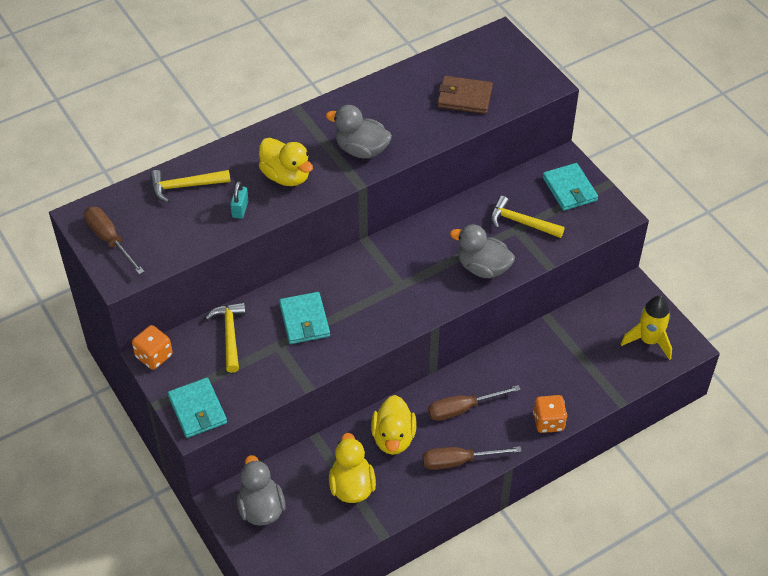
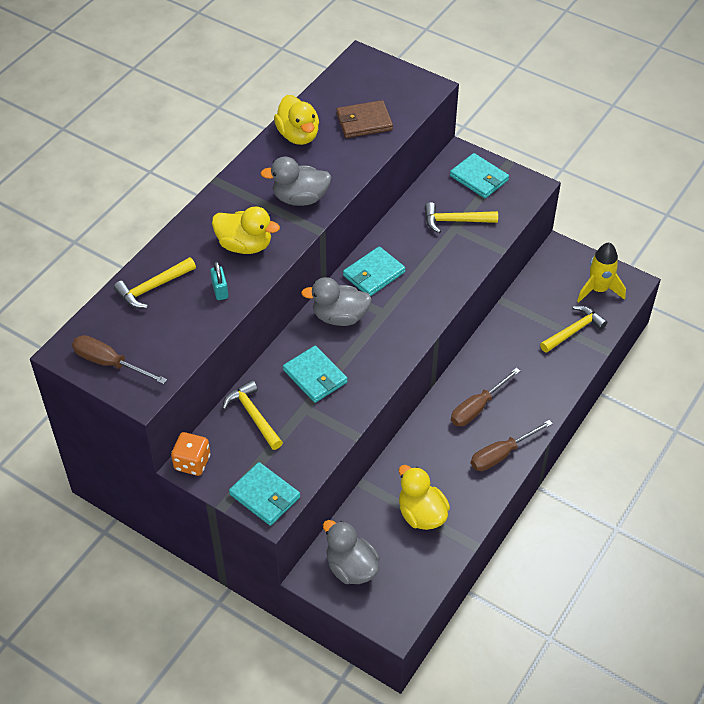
camera: 25 degrees left, 0 degrees up
yellow duck [371,395,417,455] -> yellow duck moved to [274,95,319,145]
grey duck [450,225,515,278] -> grey duck moved to [301,277,372,326]
orange dice [533,395,567,433] -> none
none -> turquoise wallet [343,246,406,296]
none -> yellow hammer [540,306,607,353]

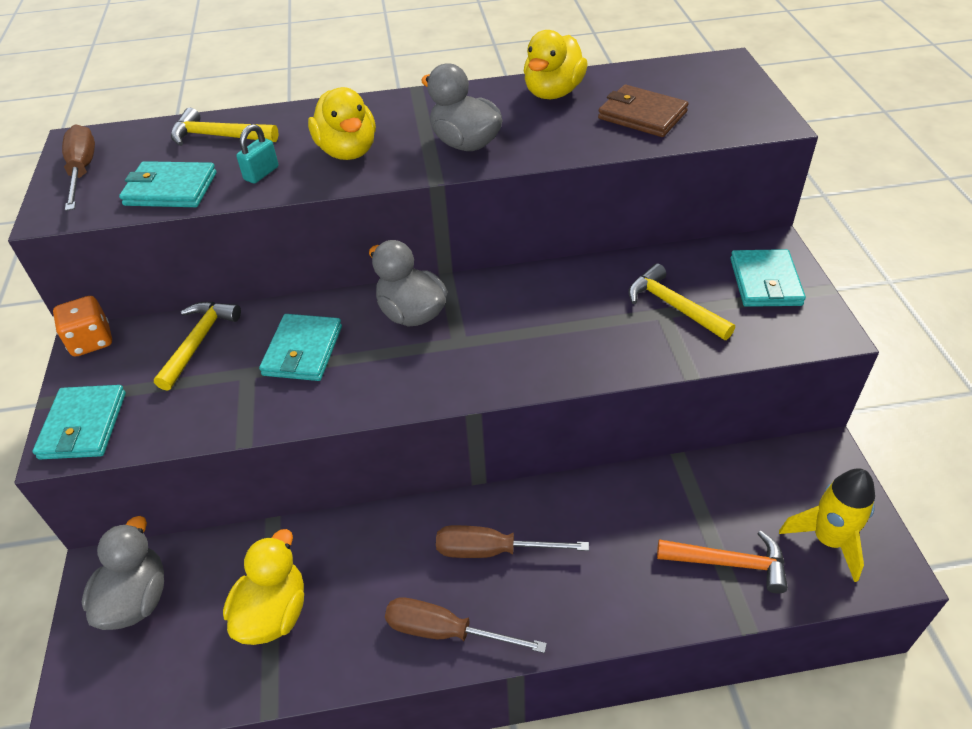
camera: 50 degrees right, 5 degrees down
turquoise wallet [343,246,406,296] -> turquoise wallet moved to [119,161,216,207]
yellow hammer [540,306,607,353] -> orange hammer [657,530,788,594]

